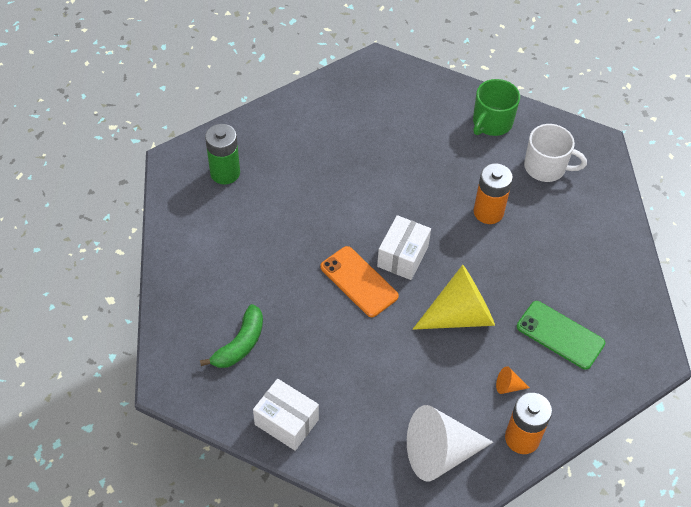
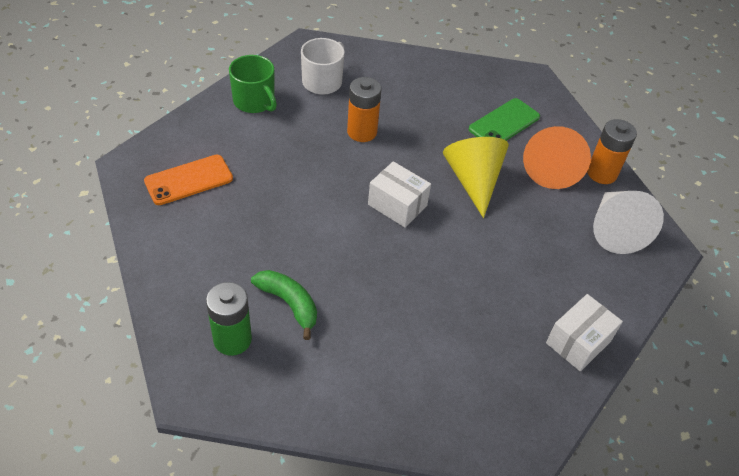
camera: 80 degrees left, 5 degrees down
green banana [200,304,263,368] -> green banana moved to [251,270,317,340]
orange phone [320,246,399,317] -> orange phone moved to [144,155,233,205]
orange cone [496,366,530,394] -> orange cone [523,126,591,189], size x2.50

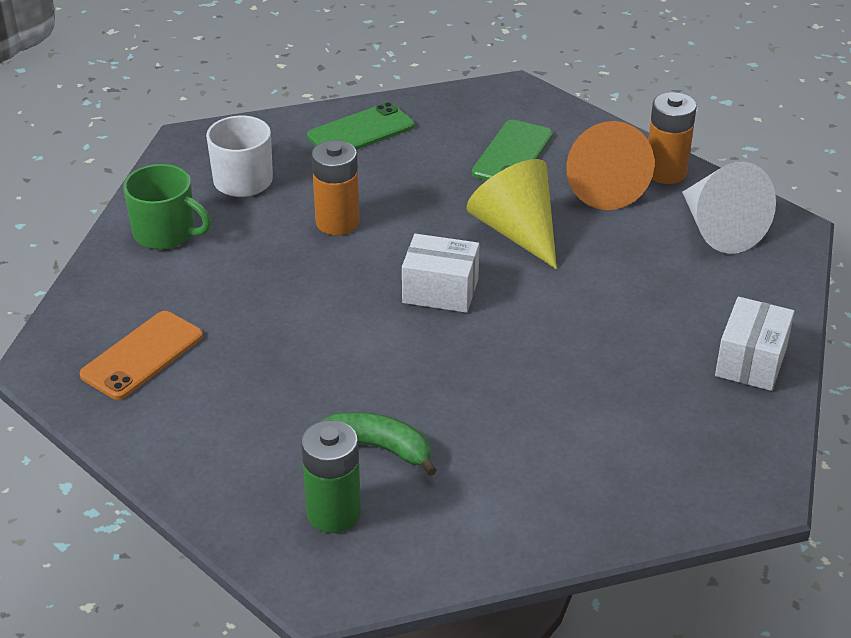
camera: 20 degrees left, 10 degrees down
none -> green phone [307,102,414,150]

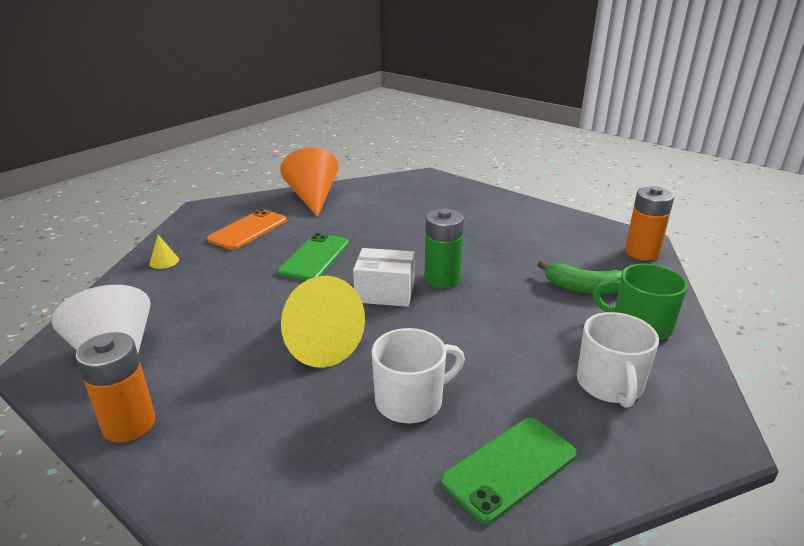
camera: 175 degrees right, 10 degrees down
orange phone [79,311,203,400] -> orange phone moved to [207,209,287,250]
green battery [301,420,361,533] -> green battery moved to [424,209,464,288]
orange battery [312,140,360,235] -> orange battery moved to [625,186,674,261]
green banana [322,412,437,476] -> green banana moved to [537,261,622,294]
green phone [472,120,553,181] -> green phone moved to [278,233,349,281]
orange cone [566,121,654,210] -> orange cone moved to [280,147,338,217]
white box [715,297,795,391] -> yellow cone [150,235,179,269]
none -> white mug [372,328,465,423]

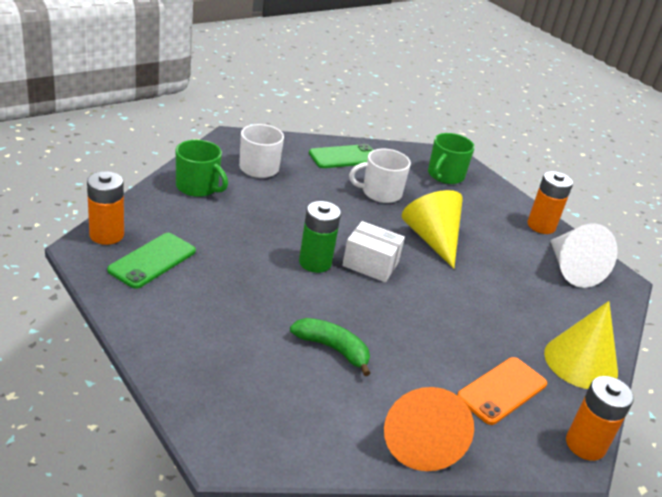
camera: 170 degrees left, 5 degrees up
yellow cone [150,235,179,269] -> yellow cone [544,301,618,389], size x2.50
green phone [278,233,349,281] -> green phone moved to [107,233,196,289]
green banana [537,261,622,294] -> green banana moved to [290,318,371,376]
none -> green mug [428,133,475,184]
none -> orange battery [566,376,634,461]

